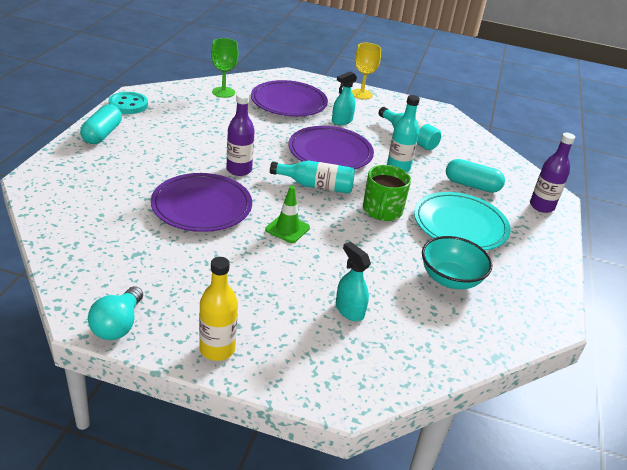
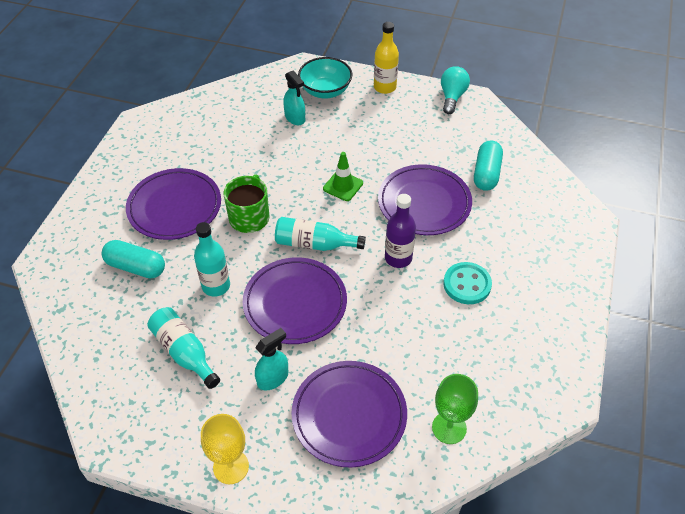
camera: 175 degrees left, 15 degrees up
turquoise capsule [80,104,122,144] -> turquoise capsule moved to [474,141,503,191]
turquoise button [108,92,148,114] -> turquoise button moved to [443,262,492,304]
turquoise plate [414,192,511,250] -> purple plate [126,168,221,240]
turquoise bowl [422,236,492,289] -> turquoise bowl moved to [298,57,352,99]
purple bottle [530,133,575,213] -> none

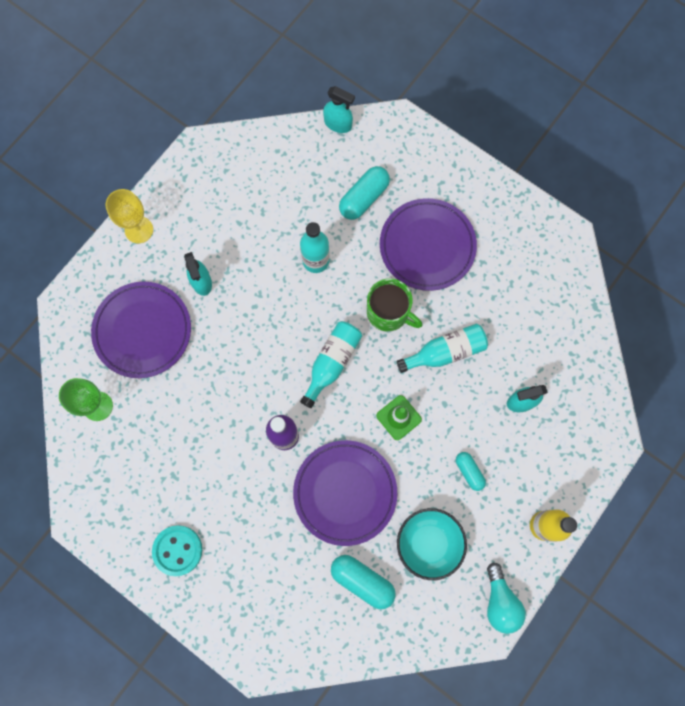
camera: 110 degrees right, 25 degrees up
turquoise bottle [148,307,220,389] -> turquoise bottle moved to [397,324,488,373]
purple plate [243,257,347,344] -> none
turquoise bowl [298,57,352,99] -> turquoise bowl moved to [397,508,467,580]
turquoise light bulb [441,66,470,114] -> turquoise light bulb turned 45 degrees clockwise [487,562,526,634]
turquoise button [443,262,492,304] -> turquoise button moved to [152,525,202,576]
none -> turquoise spray bottle [323,86,355,133]
none -> turquoise capsule [456,452,486,491]

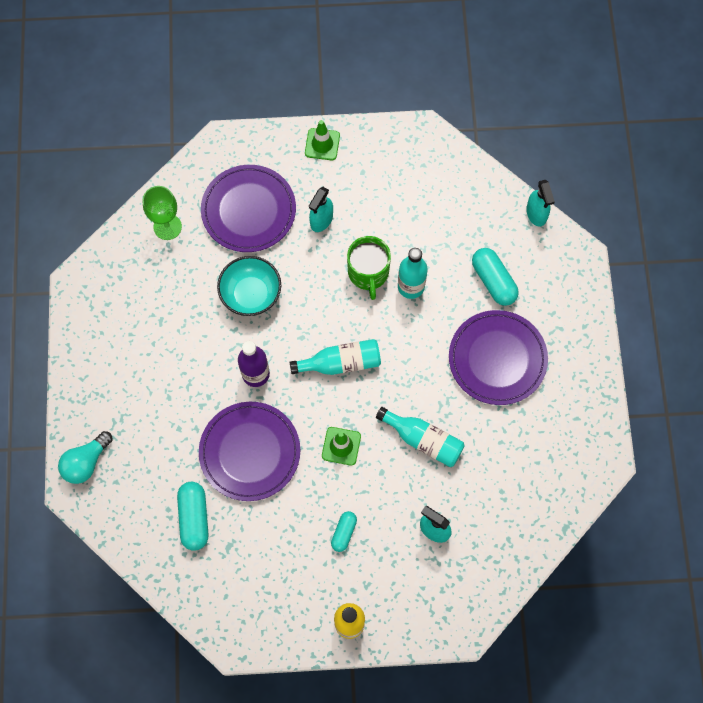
camera: 50 degrees right, 5 degrees down
yellow goblet [105,189,153,243] -> green traffic cone [305,120,340,160]
turquoise button [152,525,202,576] -> none
turquoise capsule [339,166,390,220] -> turquoise capsule turned 60 degrees clockwise [472,248,519,306]
green mug [367,278,423,331] -> green mug moved to [347,236,391,300]
turquoise bowl [397,508,467,580] -> turquoise bowl moved to [217,256,281,316]
turquoise light bulb [487,562,526,634] -> turquoise light bulb moved to [58,431,113,484]

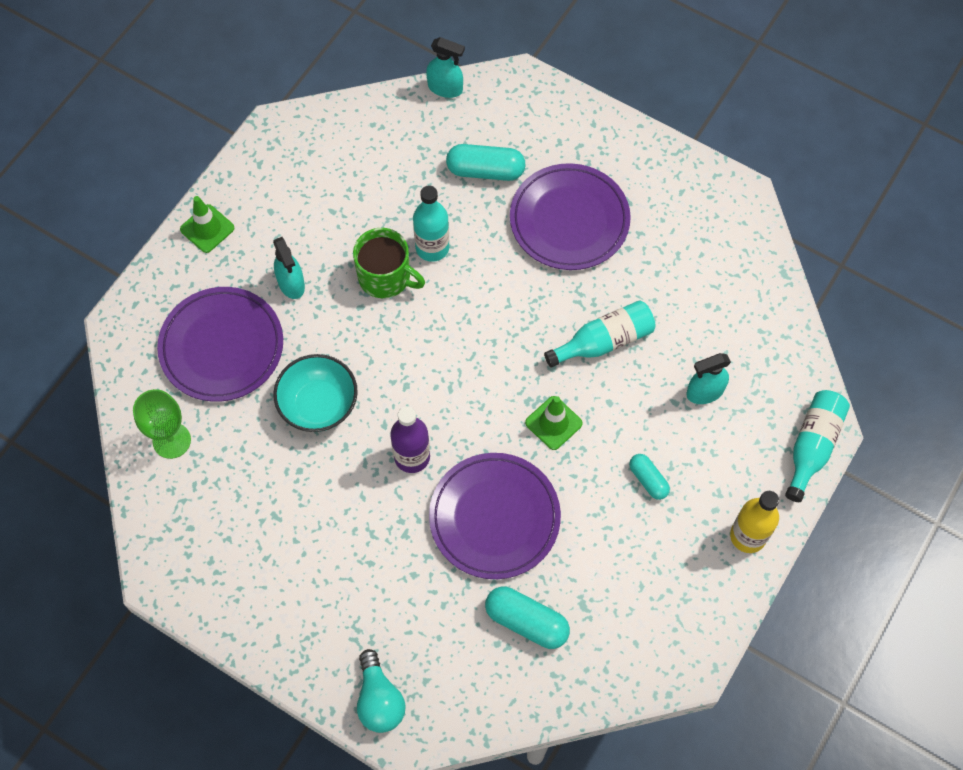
camera: 55 degrees left, 5 degrees down
turquoise bottle [289,339,381,375] -> turquoise bottle moved to [785,390,850,502]

